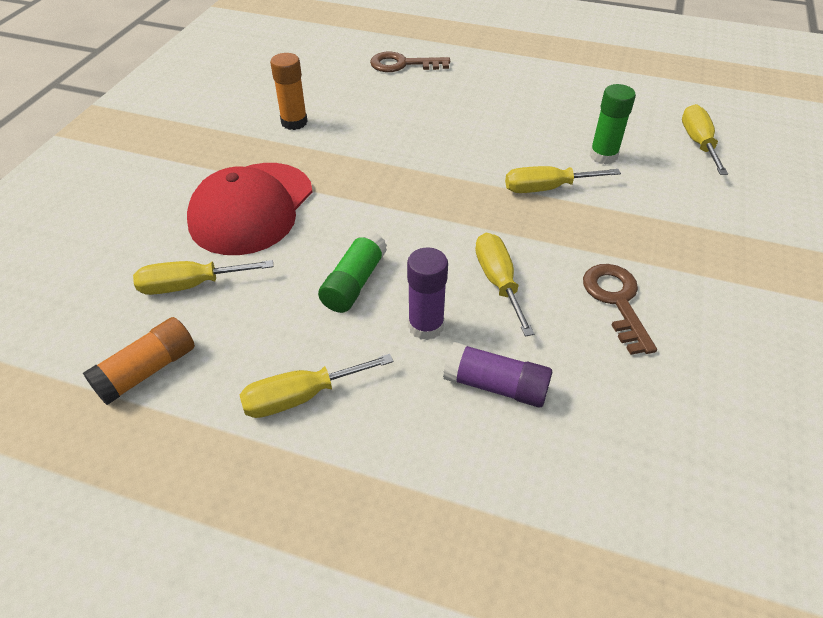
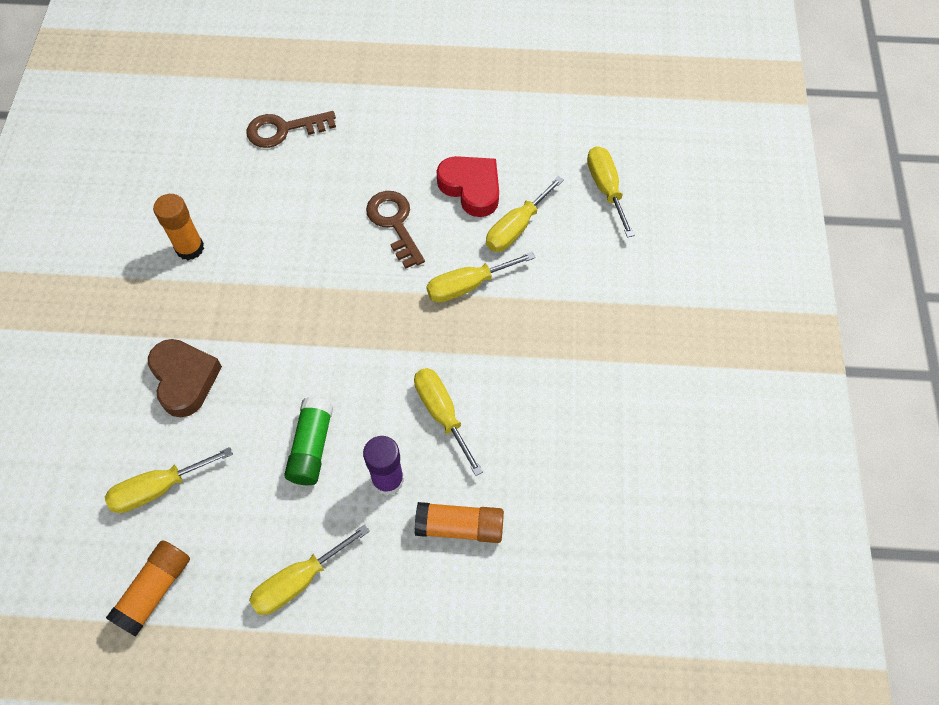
camera: 15 degrees left, 15 degrees up
red cap [187,163,312,255] -> brown heart [148,339,222,417]
purple glue stick [443,342,552,407] -> orange glue stick [415,502,504,543]
brown key [583,264,657,355] -> brown key moved to [366,191,425,268]
green glue stick [590,84,636,164] -> yellow screwdriver [486,176,564,252]
none -> red heart [437,156,499,217]

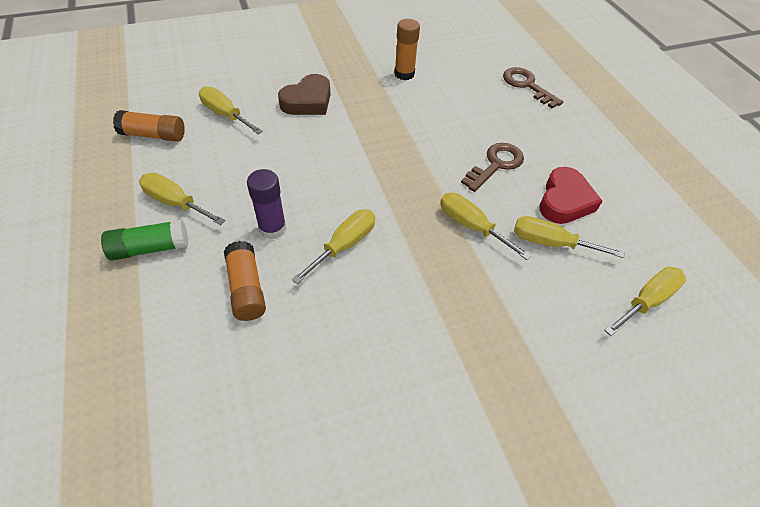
camera: 65 degrees right, 10 degrees down
green glue stick [284,397,333,485] -> green glue stick moved to [101,219,188,261]

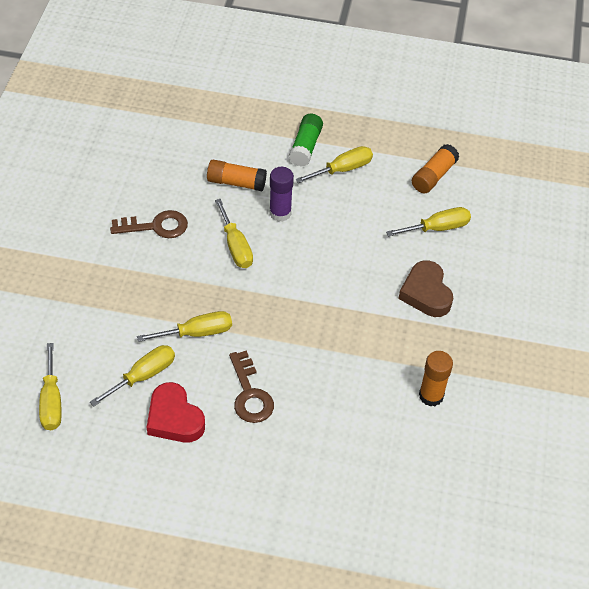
camera: 120 degrees right, 0 degrees up
brown key [503,67,563,108] -> brown key moved to [110,210,188,238]

